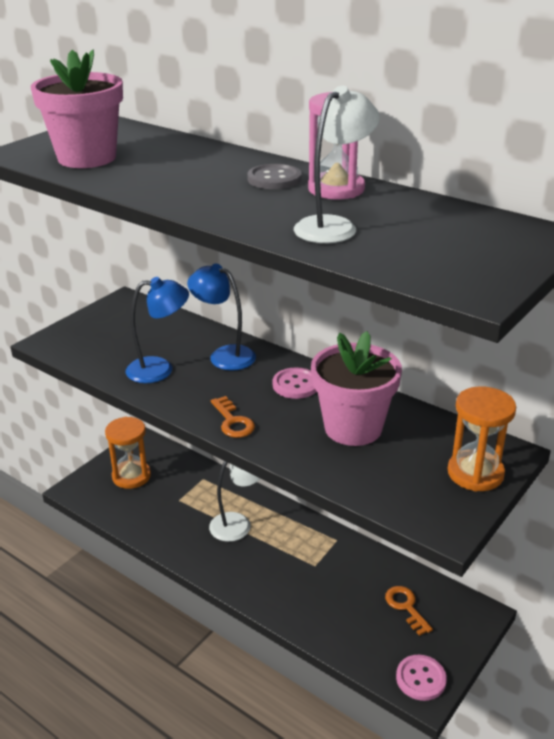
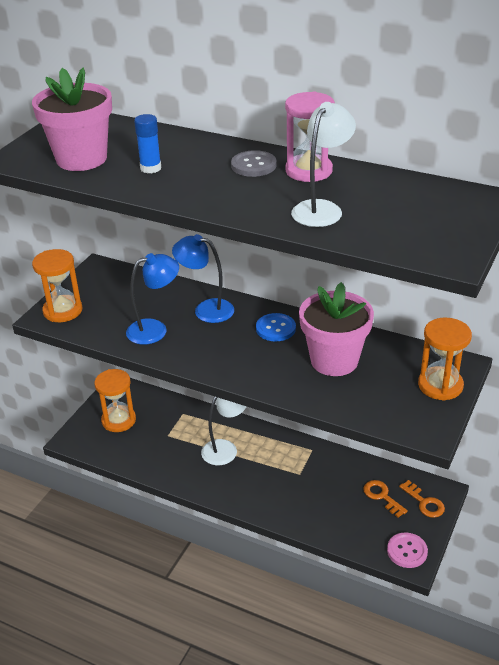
camera: 10 degrees left, 5 degrees up
orange key [211,396,255,438] -> orange key moved to [399,480,445,518]
pink button [273,367,317,399] -> blue button [256,313,296,341]
none -> orange hourglass [32,249,82,322]
none -> blue glue stick [134,114,161,174]

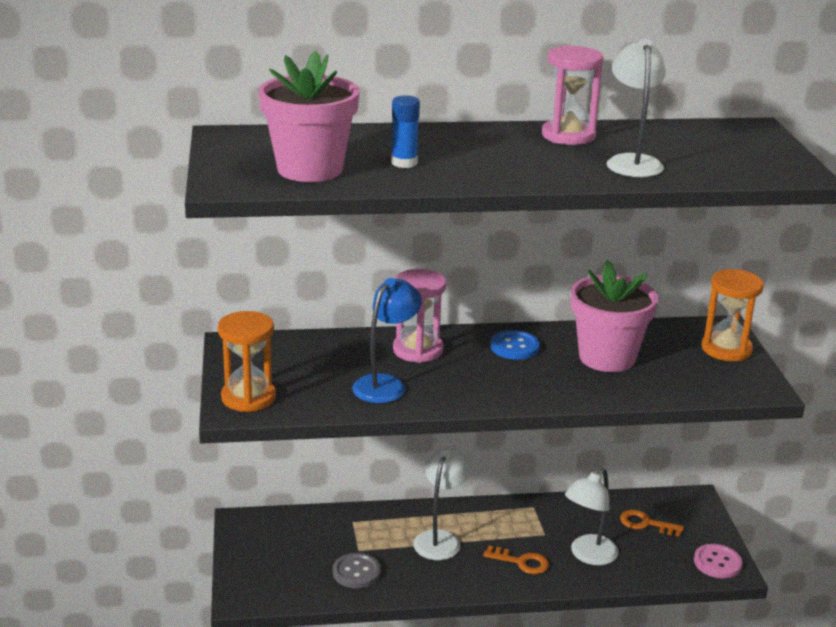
camera: 35 degrees left, 10 degrees down
orange hourglass [94,369,136,432] -> none
blue lamp [172,234,234,323] -> pink hourglass [393,269,446,363]
grey button [231,150,277,177] -> grey button moved to [333,553,381,588]
orange key [399,480,445,518] -> orange key moved to [483,546,549,574]
none -> white lamp [565,468,619,565]

